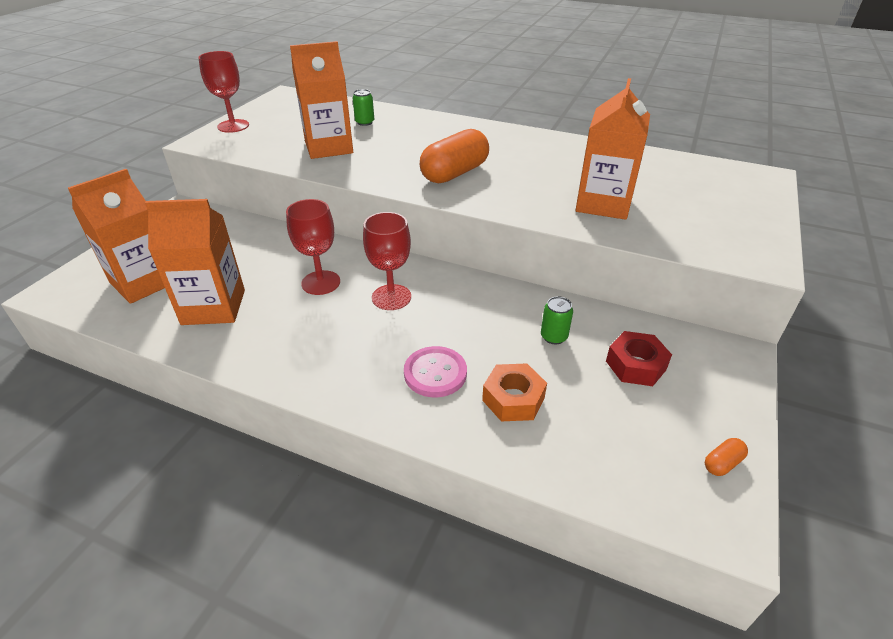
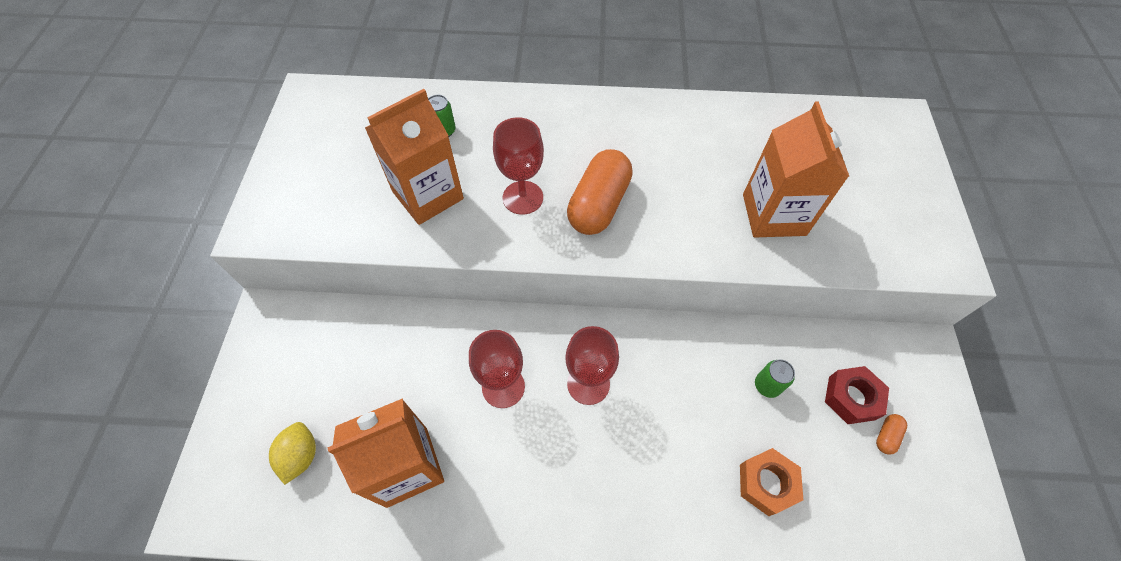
camera: 20 degrees left, 20 degrees up
orange carton [68,169,165,304] -> yellow lemon [269,422,316,485]
red goblet [198,51,249,133] -> red goblet moved to [493,117,544,215]
pink button [404,346,467,397] -> none
orange capsule [705,438,748,476] -> orange capsule moved to [876,414,907,455]

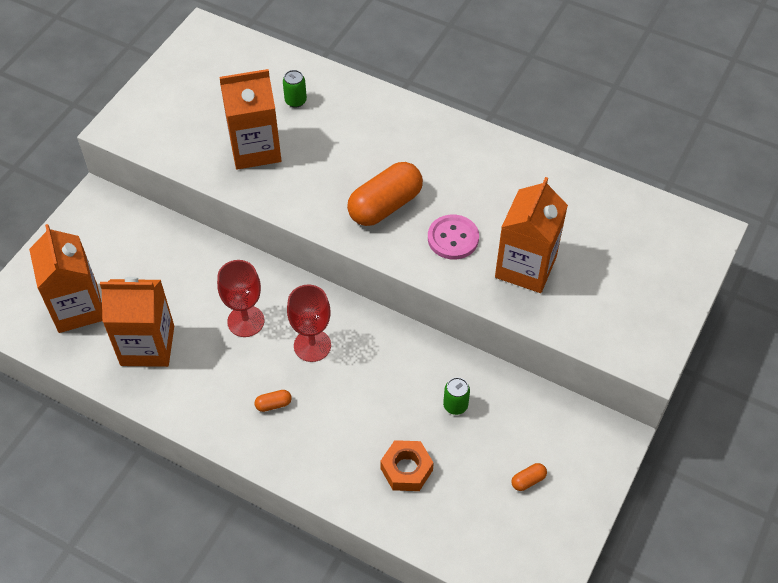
camera: 25 degrees right, 5 degrees down
yellow lemon [269,422,316,485] -> orange carton [29,224,102,333]
red goblet [493,117,544,215] -> none
red nut [825,366,889,424] -> none
none -> orange capsule [254,390,292,412]
none -> pink button [428,215,479,259]

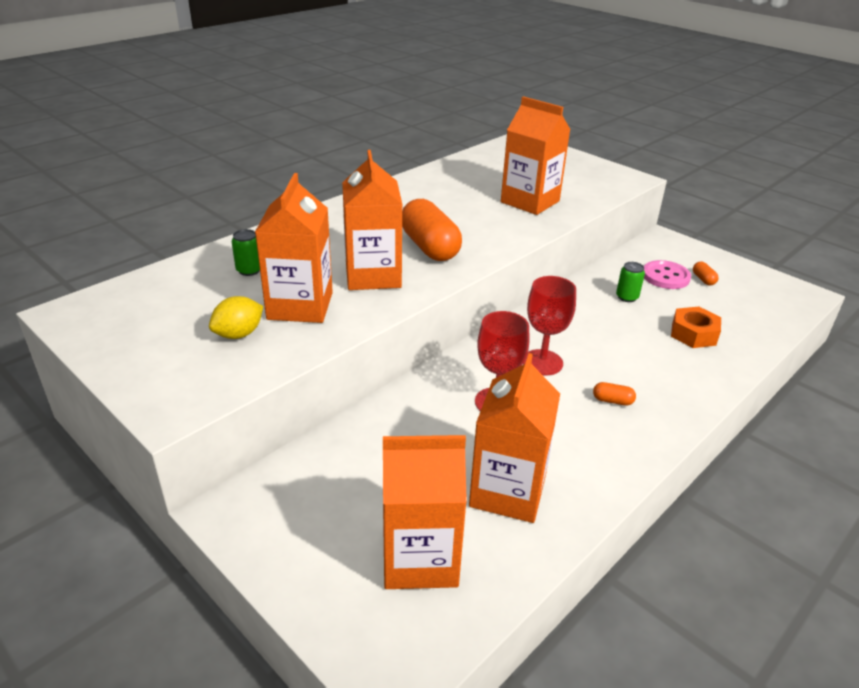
camera: 75 degrees left, 20 degrees down
orange capsule [254,390,292,412] -> orange capsule turned 75 degrees counterclockwise [593,382,636,406]
pink button [428,215,479,259] -> pink button moved to [644,260,691,289]
none -> yellow lemon [209,296,263,339]
none -> orange carton [342,150,403,290]

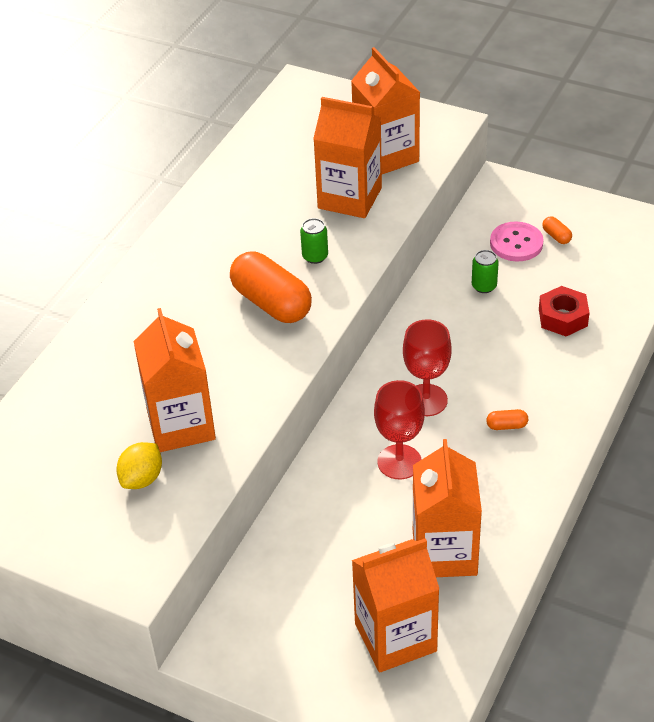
camera: 15 degrees left, 10 degrees up
green can [232,229,260,276] -> green can moved to [300,218,328,264]
orange carton [342,150,403,290] -> orange carton moved to [351,47,420,174]
orange nut [671,307,721,348] -> red nut [539,286,590,336]

